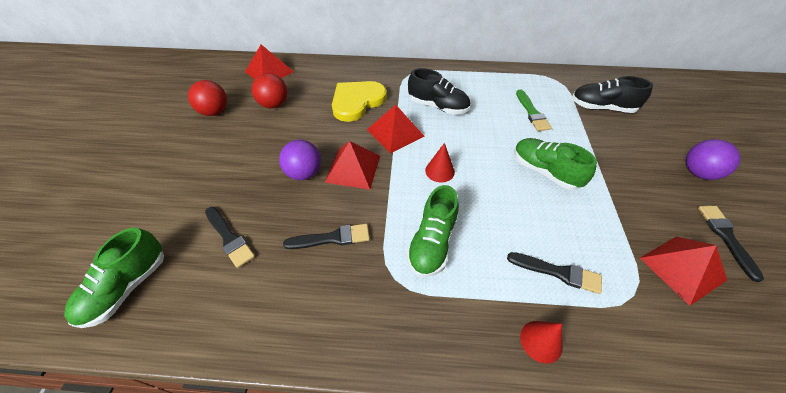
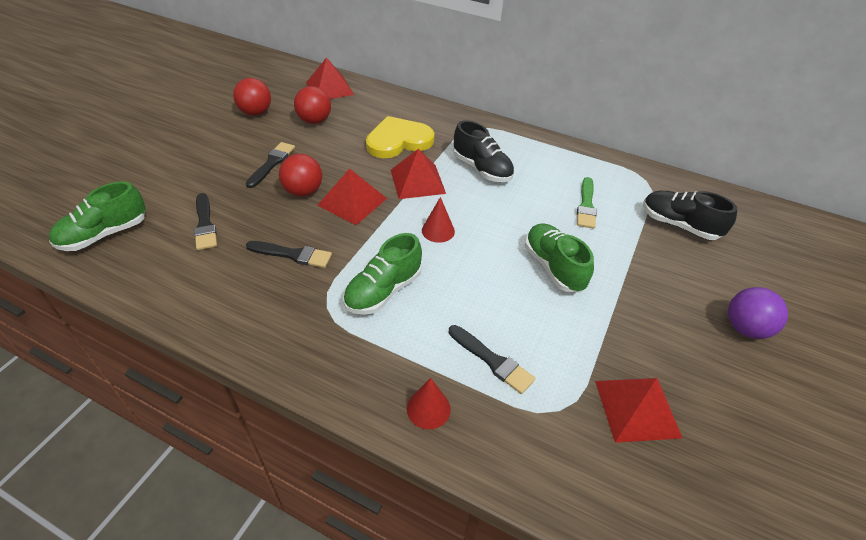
camera: 20 degrees right, 5 degrees down
purple ball [279,140,321,180] -> red ball [279,154,322,197]
black brush [698,206,764,282] -> black brush moved to [246,142,295,188]

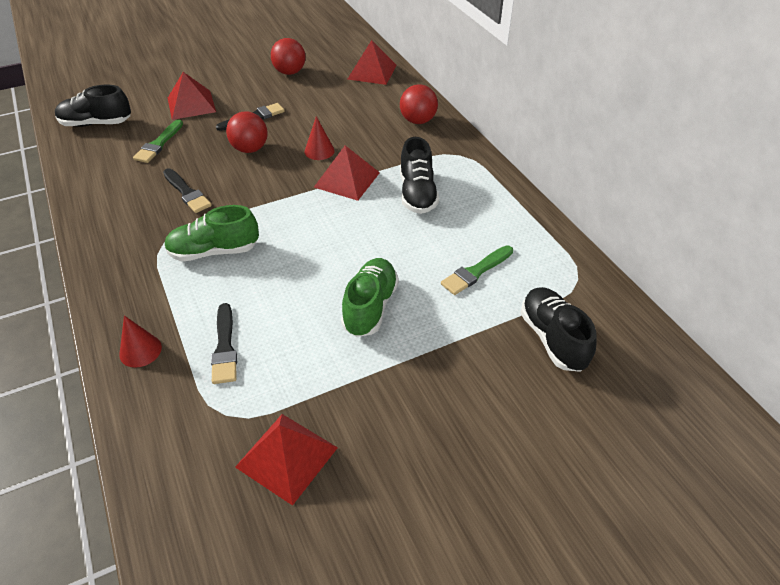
camera: 40 degrees right, 0 degrees up
green shoe [49,181,146,251] -> black shoe [55,85,131,127]
black brush [194,193,217,250] -> green brush [133,119,183,163]
red ball [294,86,331,124] -> red ball moved to [400,84,438,124]
red pyramid [317,168,387,225] -> red pyramid moved to [168,72,216,120]
yellow heart [366,116,435,158] -> none
red cone [422,197,455,243] -> red cone moved to [305,116,335,160]
purple ball [728,287,788,339] -> none

